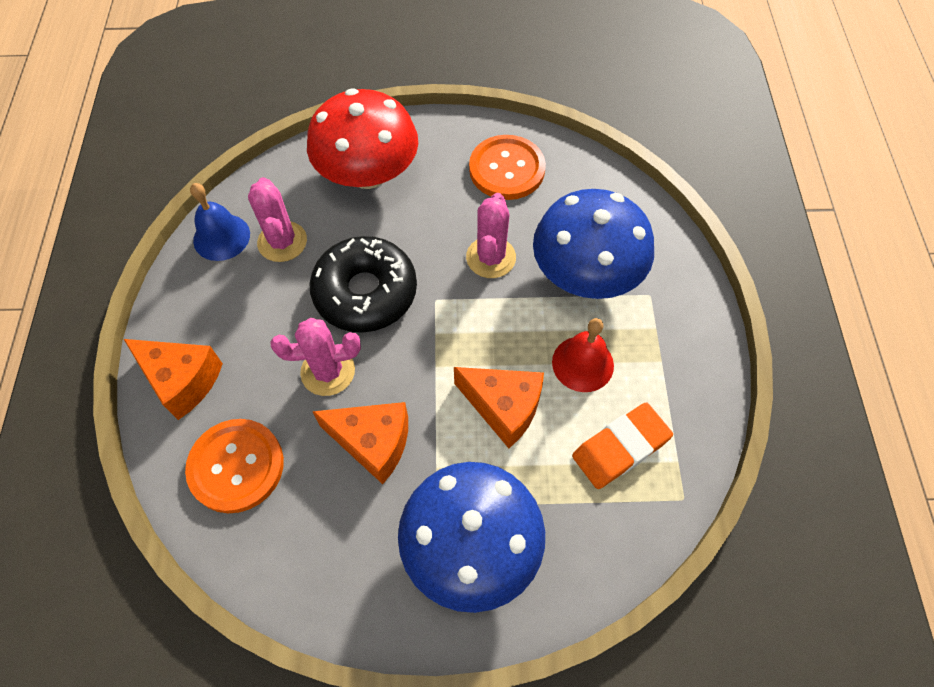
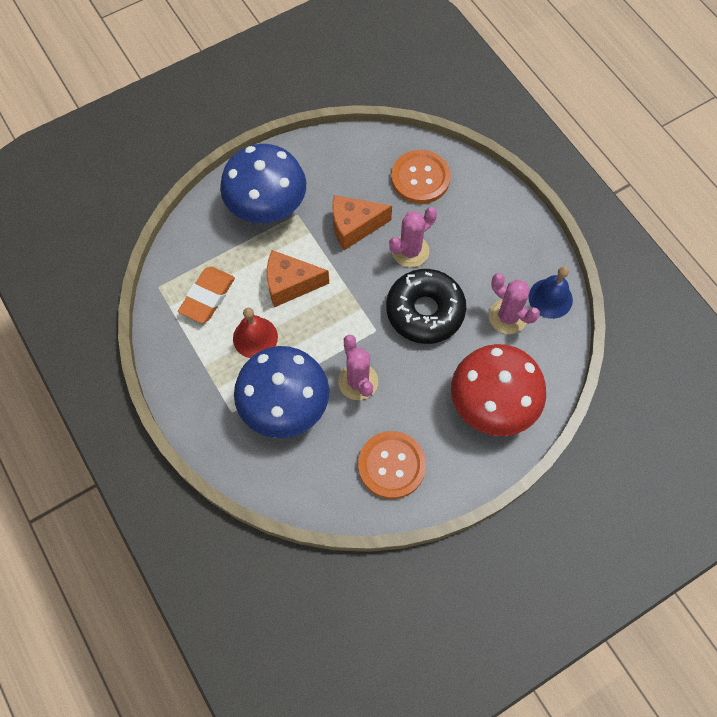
camera: 150 degrees right, 5 degrees up
orange cheese [124,339,223,420] -> none

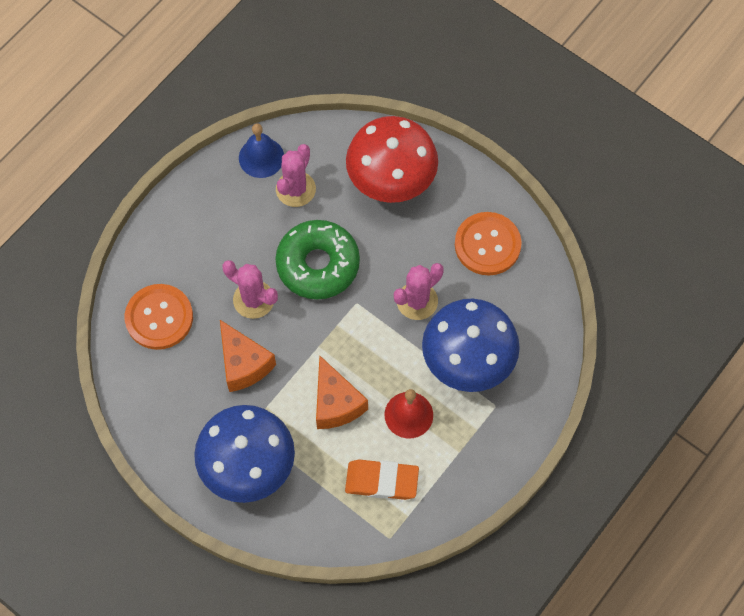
camera: 110 degrees left, 0 degrees up
black donut [386,269,466,344] -> green donut [275,220,360,299]

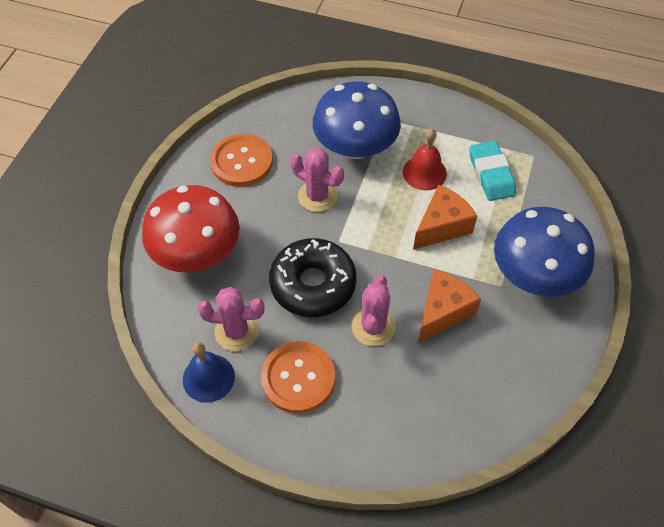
camera: 110 degrees left, 10 degrees down
orange button [125,284,193,350] -> orange button moved to [261,341,335,413]
green donut [275,220,360,299] -> black donut [269,238,356,317]
orange eraser [345,459,419,500] -> turquoise eraser [469,141,516,201]

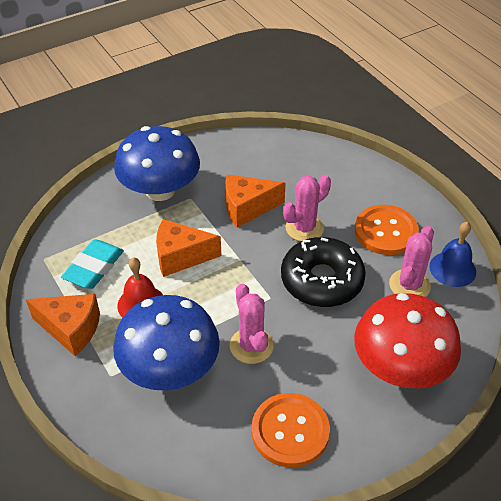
camera: 140 degrees left, 10 degrees down
pink cactus [197,287,265,351] -> pink cactus turned 75 degrees clockwise [389,226,434,297]
none -> orange cheese [26,294,100,356]

